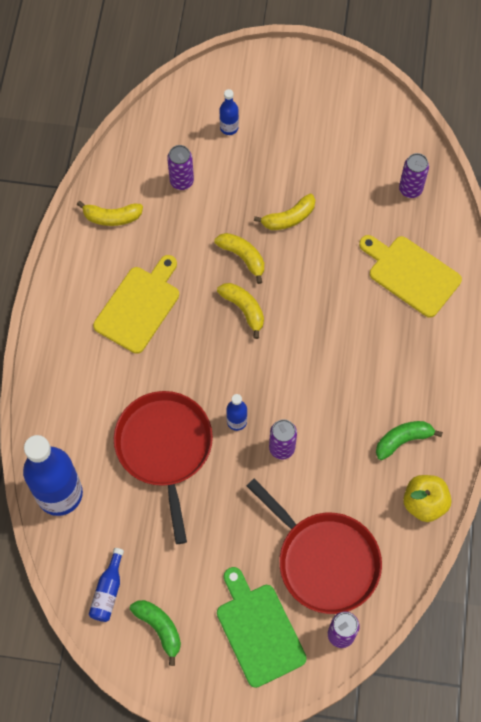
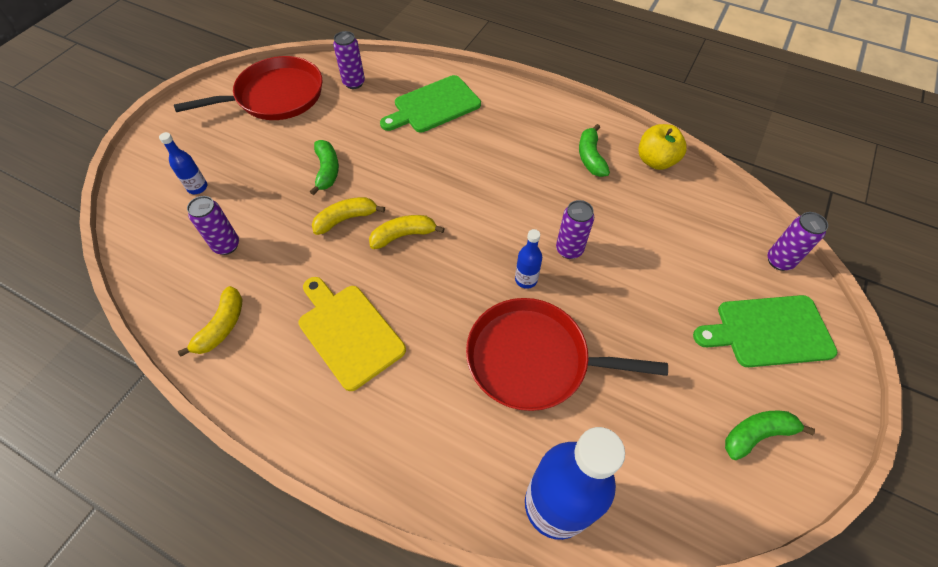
camera: 70 degrees left, 10 degrees down
blue bottle [89,548,124,622] -> none
red pan [247,479,382,614] -> red pan moved to [174,56,322,120]
yellow banana [254,194,315,230] -> green banana [310,140,339,195]
yellow cutting board [359,235,462,318] -> green cutting board [380,75,481,132]

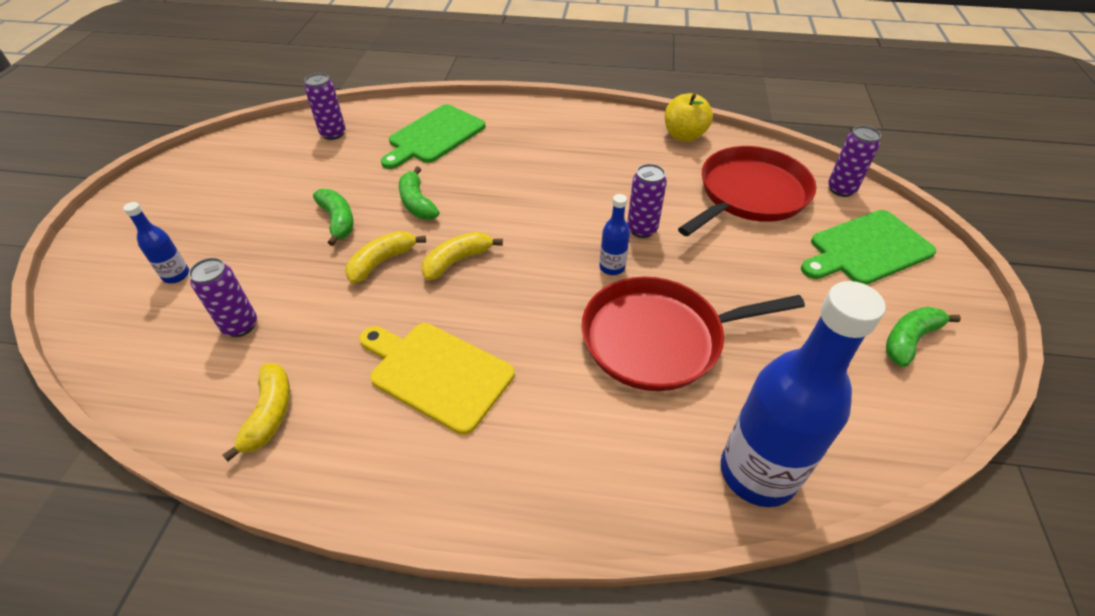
camera: 20 degrees left, 10 degrees down
red pan [174,56,322,120] -> red pan moved to [678,146,816,236]
green banana [579,124,610,177] -> green banana moved to [399,166,439,220]

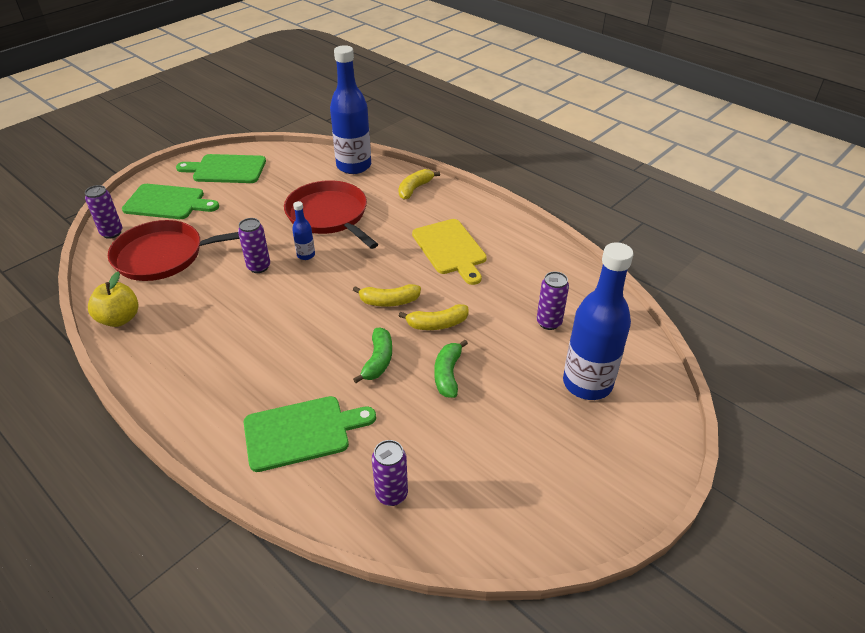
camera: 145 degrees left, 5 degrees down
blue bottle [123,202,189,283] -> blue bottle [563,242,633,400], size x2.25
yellow banana [222,363,290,461] -> yellow banana moved to [398,169,440,200]
red pan [582,277,805,391] -> red pan turned 150 degrees counterclockwise [284,180,378,249]
green banana [886,307,961,367] -> green cutting board [176,154,266,183]

